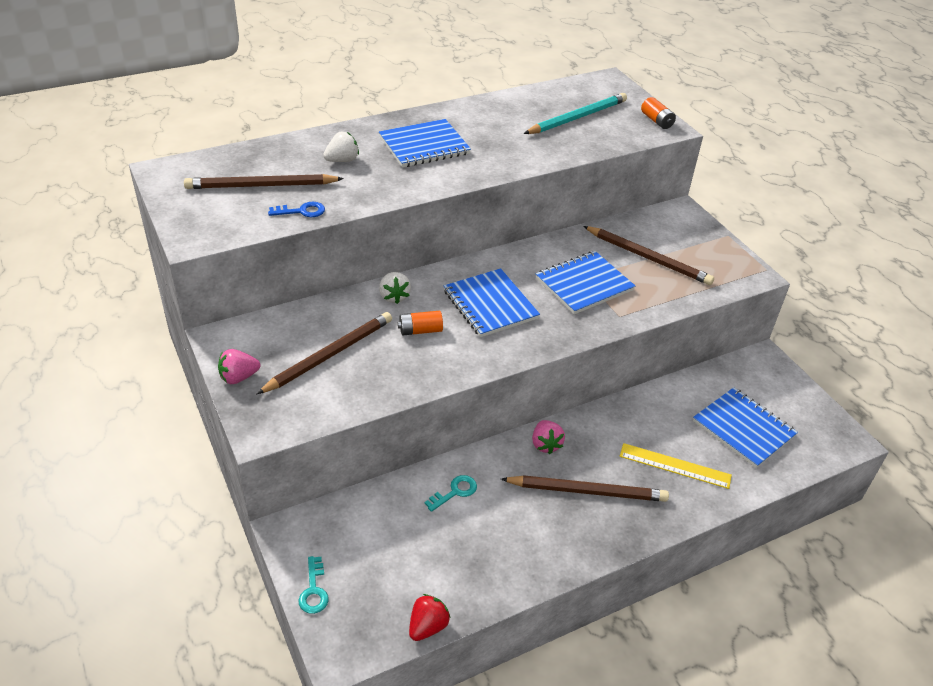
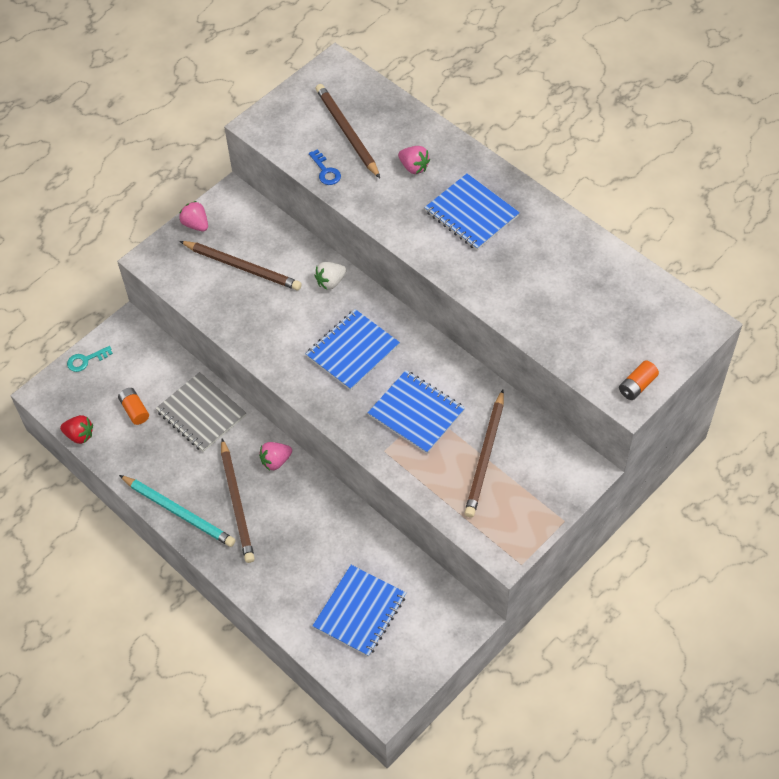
camera: 75 degrees right, 15 degrees up
white strawberry [323,132,359,162] -> pink strawberry [398,146,430,174]
orange battery [398,311,443,335] -> orange battery moved to [118,388,149,425]
turquoise key [425,475,477,512] -> grey notebook [156,372,246,452]
turquoise pencil [524,93,627,134] -> turquoise pencil moved to [119,475,236,547]
yellow ruler [620,443,732,489] -> none

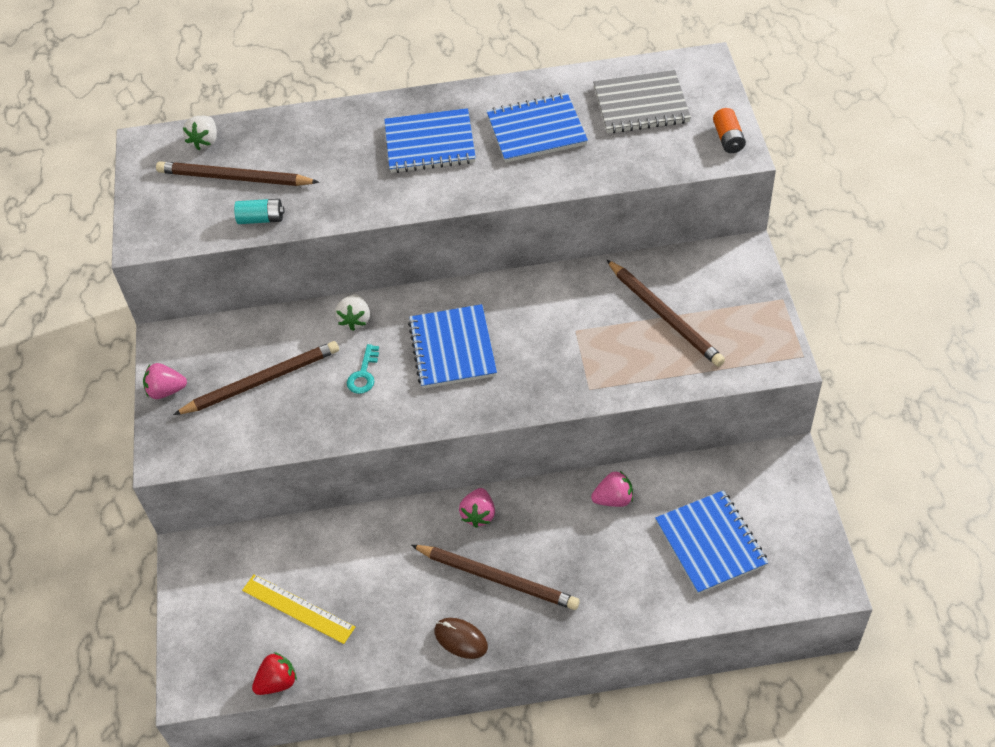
camera: 50 degrees left, 5 degrees down
turquoise key [67,346,113,372] -> turquoise key moved to [347,344,379,394]
orange battery [118,388,149,425] -> yellow ruler [242,574,355,644]
turquoise pencil [119,475,236,547] -> brown mouse [434,618,488,659]
grey notebook [156,372,246,452] -> grey notebook moved to [593,70,691,133]
blue key [309,149,341,185] -> turquoise battery [234,199,284,224]
blue notebook [368,370,465,454] -> blue notebook moved to [487,93,588,163]
pink strawberry [398,146,430,174] -> pink strawberry moved to [591,471,633,507]
none -> white strawberry [183,116,217,150]

